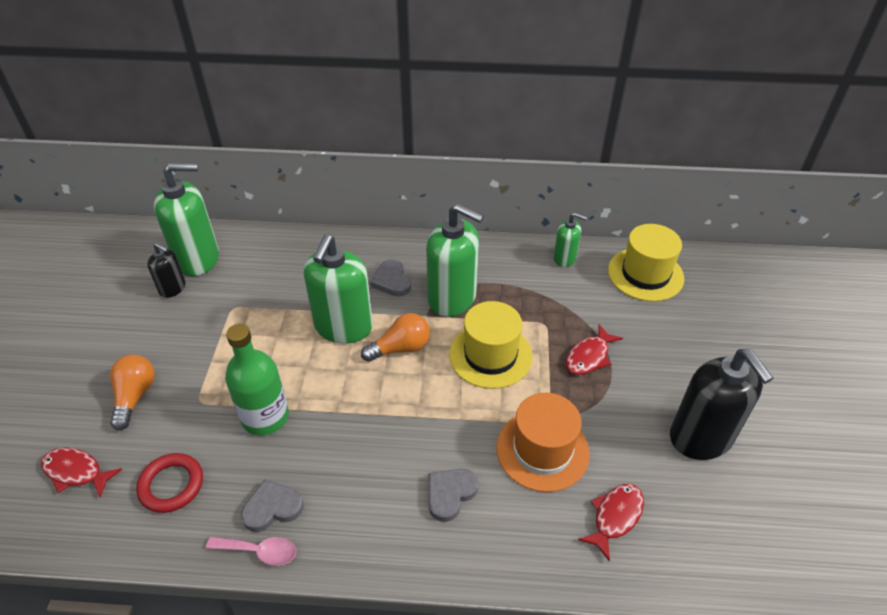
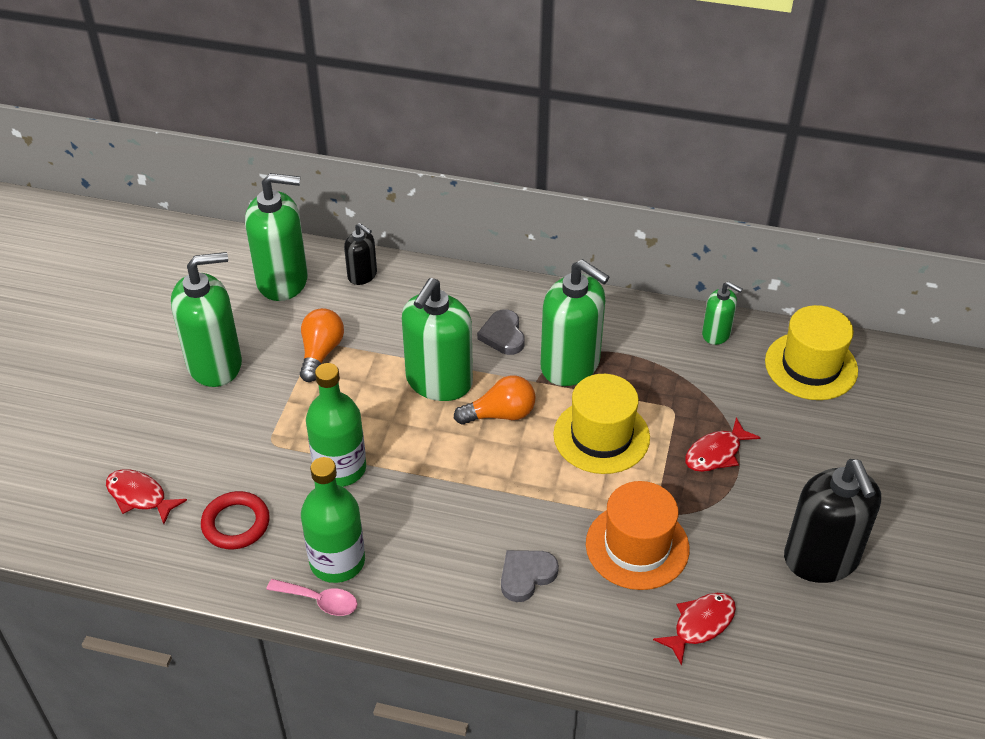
camera: 10 degrees right, 0 degrees up
orange light bulb [110,355,155,430] -> orange light bulb moved to [300,308,344,382]
black soap dispenser [147,243,185,298] -> black soap dispenser moved to [344,223,377,285]
grey heart [241,479,304,532] -> green bottle [301,457,365,583]
none -> green soap dispenser [171,252,242,387]

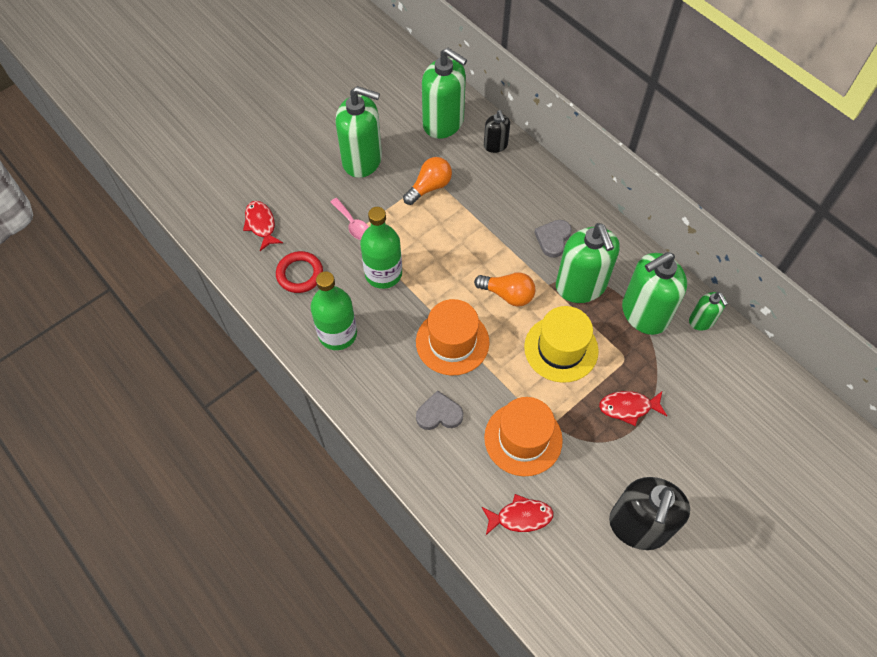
camera: 35 degrees right, 15 degrees up
pink spoon [266,579,358,616] -> pink spoon moved to [330,198,369,240]
green soap dispenser [402,278,473,401] -> green soap dispenser moved to [622,252,687,335]
yellow hat [765,305,858,400] -> none
none -> orange hat [416,299,490,375]

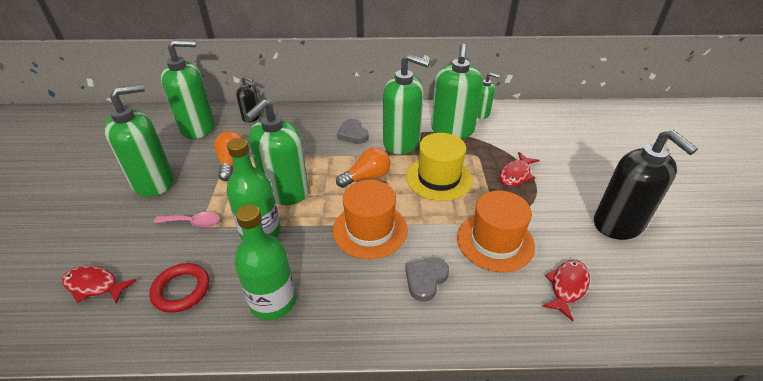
camera: 50 degrees left, 20 degrees down
none -> green soap dispenser [245,99,309,205]

